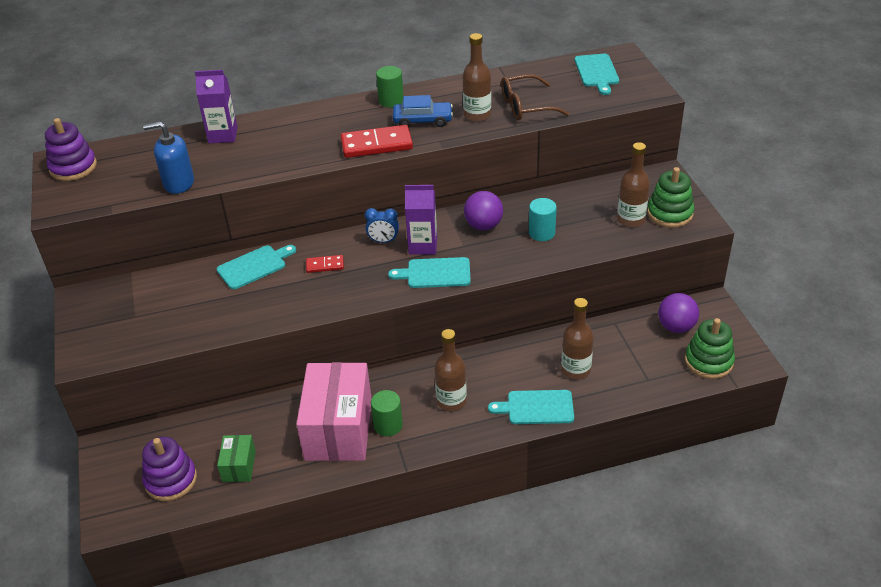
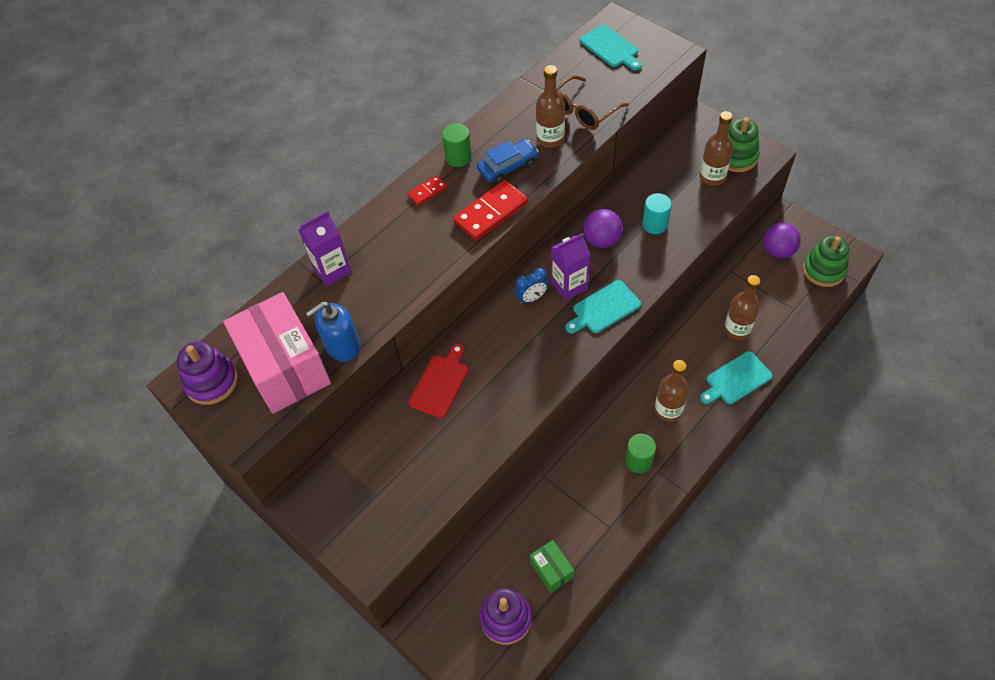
camera: 30 degrees left, 15 degrees up
turquoise cutting board [217,245,296,290] -> red cutting board [408,344,468,418]
pink box [296,362,372,461] -> pink box moved to [223,292,331,414]
red domino [306,255,344,273] -> red domino moved to [408,175,447,206]

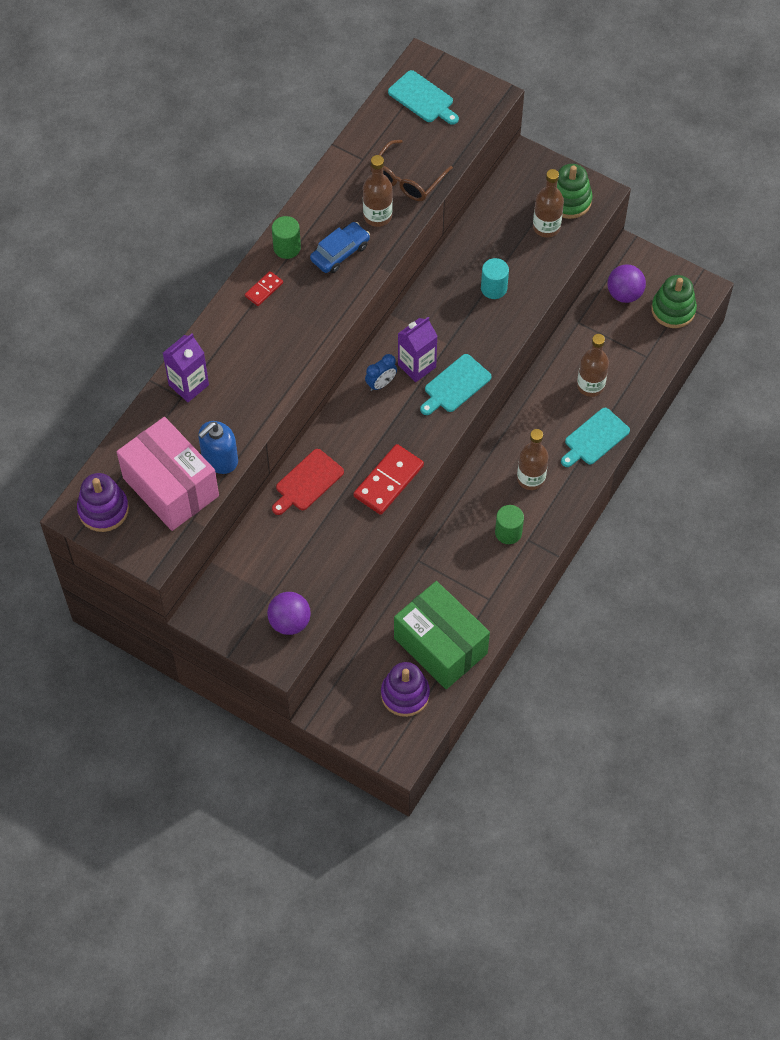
camera: 15 degrees left, 5 degrees up
red cutting board [408,344,468,418] -> red cutting board turned 150 degrees counterclockwise [272,449,344,515]
red domino [453,180,528,241] -> red domino moved to [353,444,424,515]
green box [530,540,574,593] -> green box [394,581,490,689], size x2.16
purple ball [584,209,623,248] -> purple ball moved to [267,592,311,635]

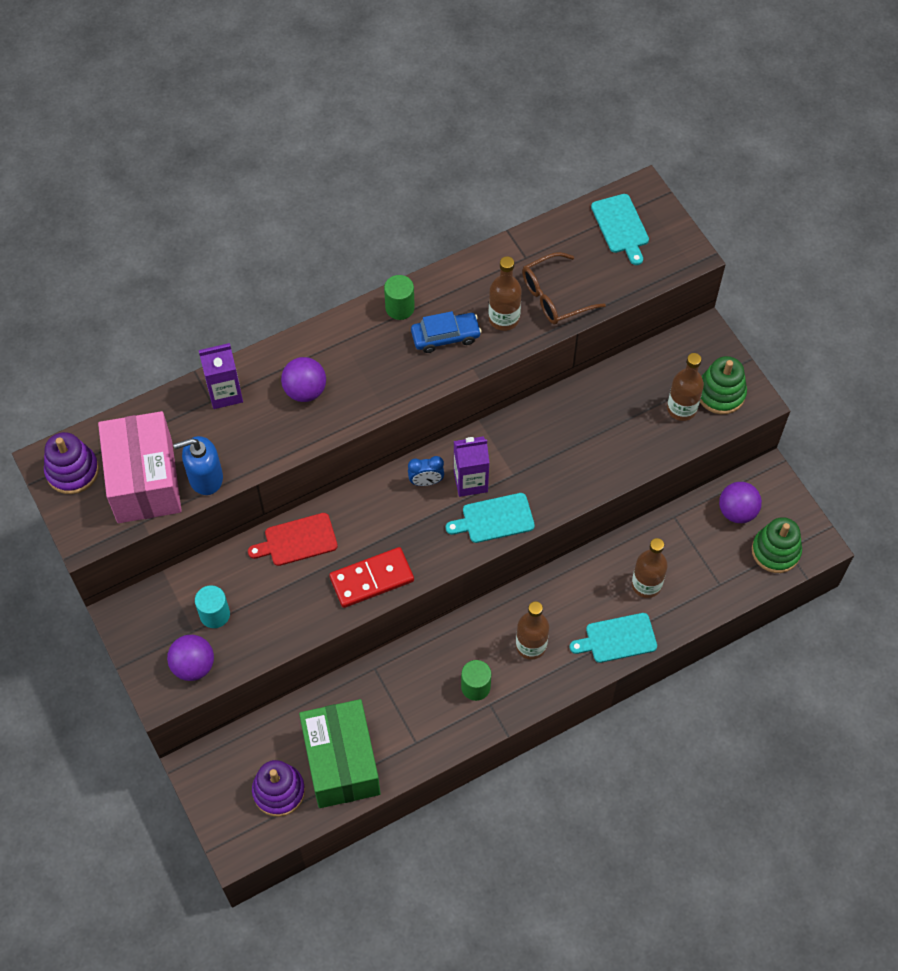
camera: 30 degrees right, 0 degrees up
red domino [245,271,283,306] -> none
turquoise cylinder [481,258,509,299] -> turquoise cylinder moved to [195,585,230,628]
none -> purple ball [281,357,326,402]

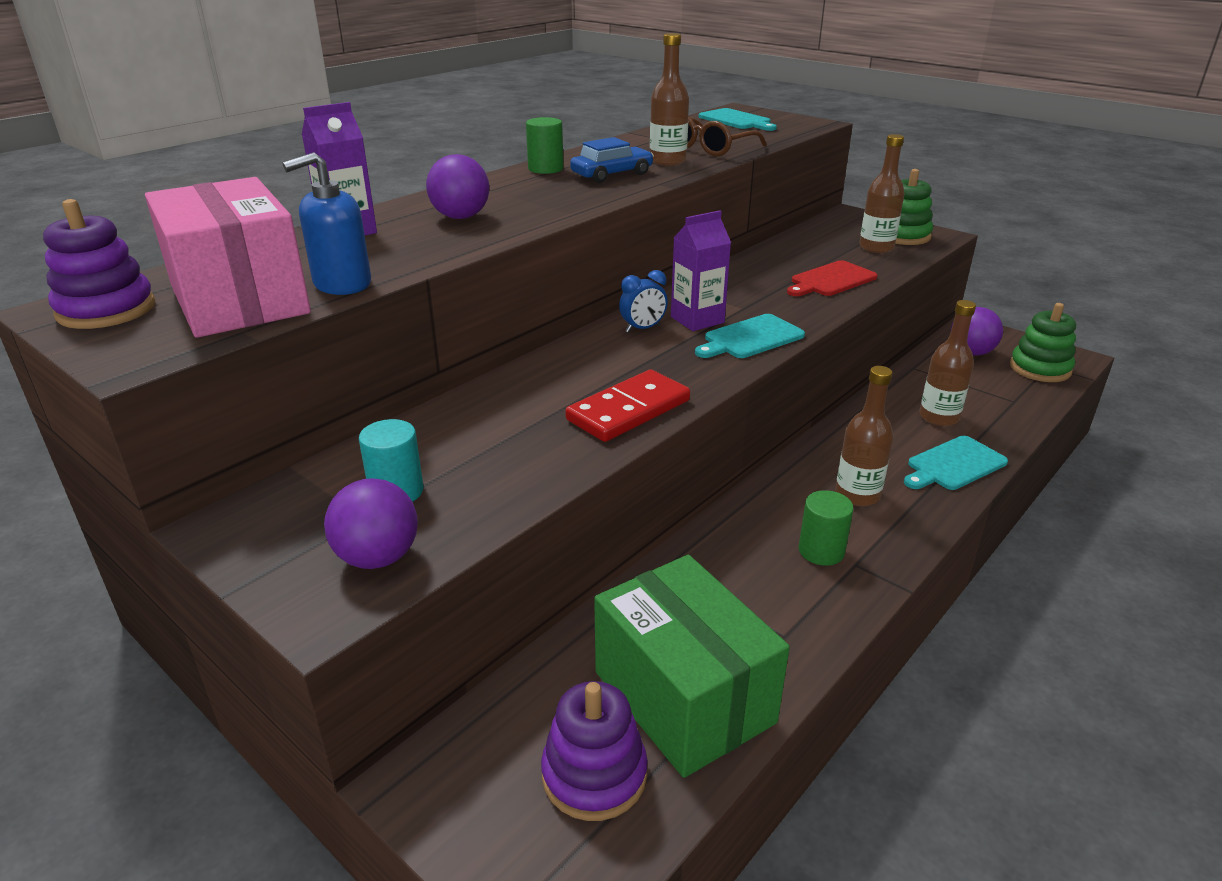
camera: 20 degrees left, 30 degrees down
red cutting board [248,513,338,566] -> red cutting board moved to [787,260,878,296]

